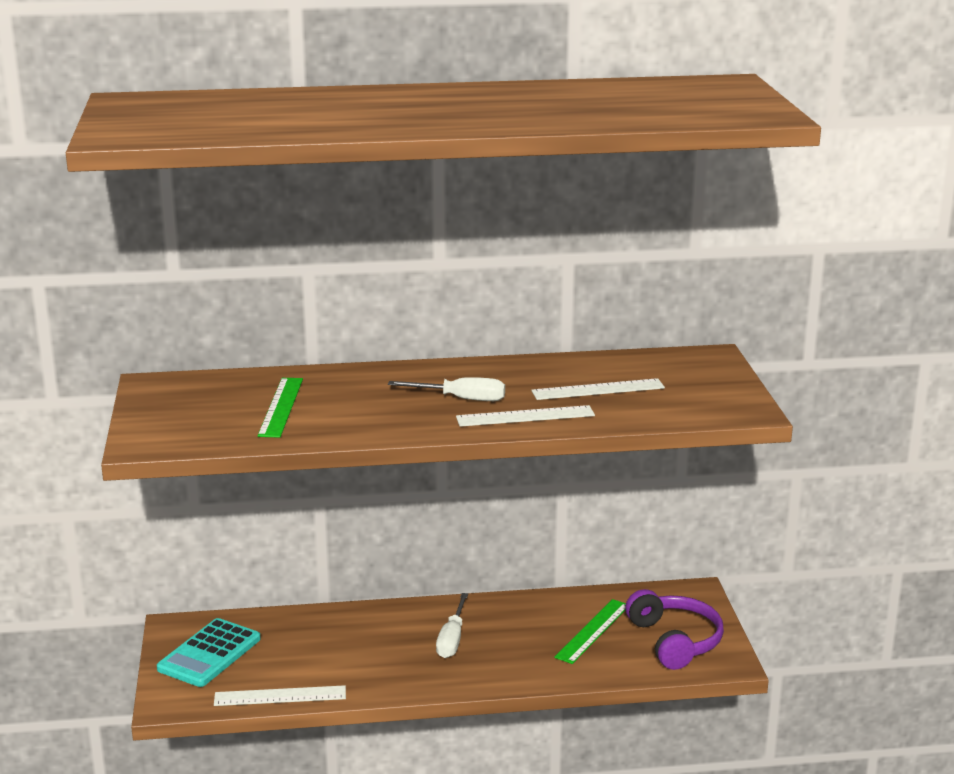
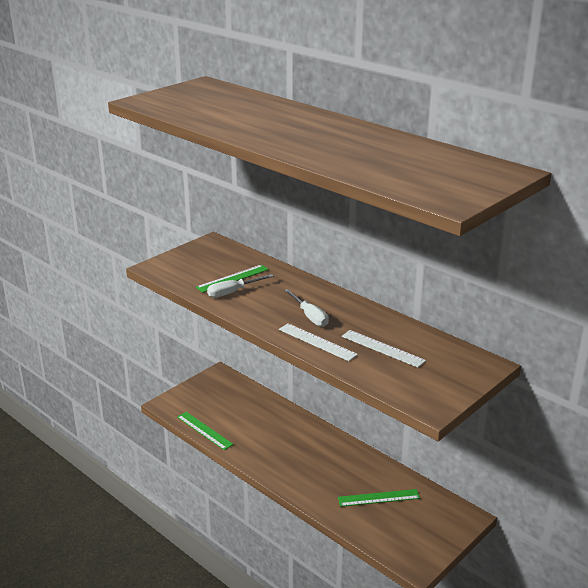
camera: 50 degrees right, 5 degrees up
turquoise calculator [157,618,261,687] -> none
white ruler [214,685,346,706] -> green ruler [177,412,234,450]
white screwdriver [436,593,468,658] -> white screwdriver moved to [207,274,274,298]
purple headphones [625,589,724,670] -> none

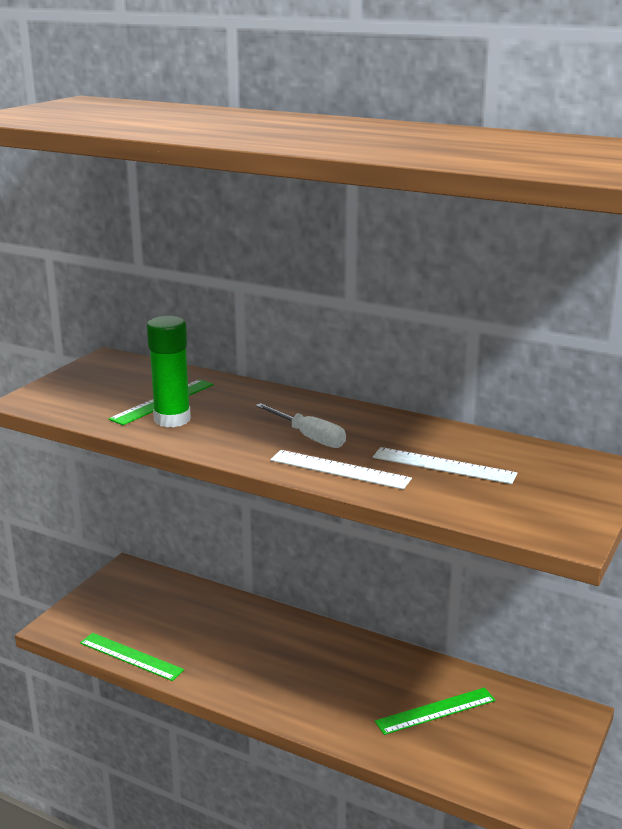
camera: 15 degrees left, 5 degrees down
white screwdriver [207,274,274,298] -> green glue stick [147,316,191,427]

